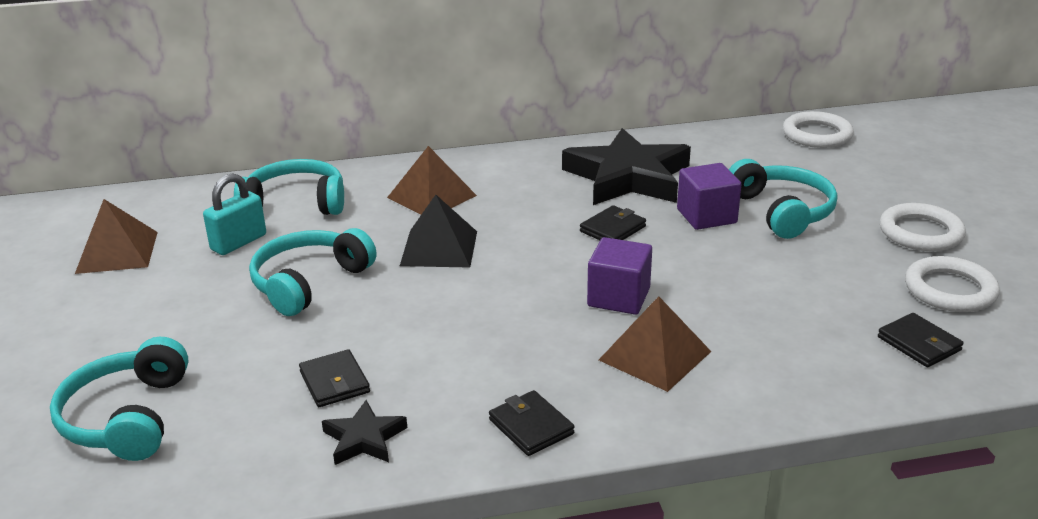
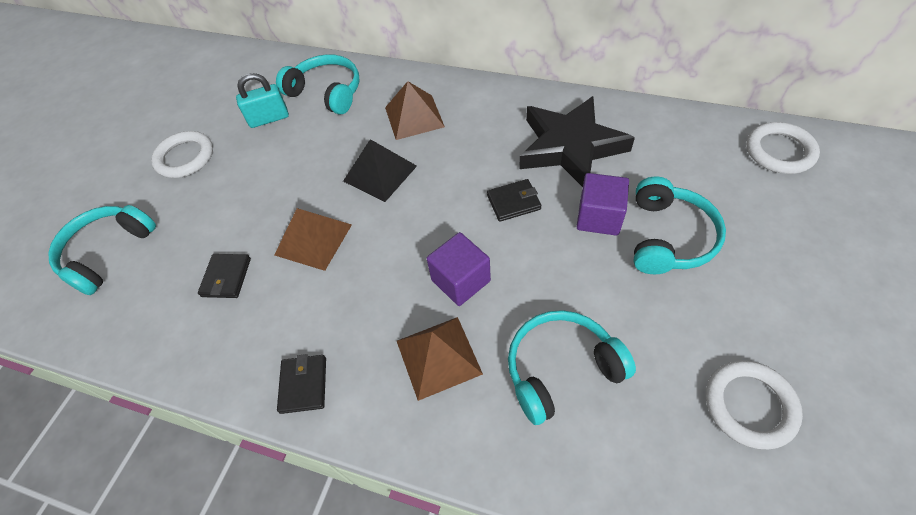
camera: 35 degrees right, 25 degrees up
brown pyramid [75,199,158,274] -> brown pyramid moved to [274,208,352,271]
turquoise headphones [249,228,376,316] -> turquoise headphones moved to [508,310,636,425]
black star [322,400,407,465] -> none
black wallet [878,313,964,367] -> none
white ring [879,203,966,251] -> white ring moved to [151,131,213,178]

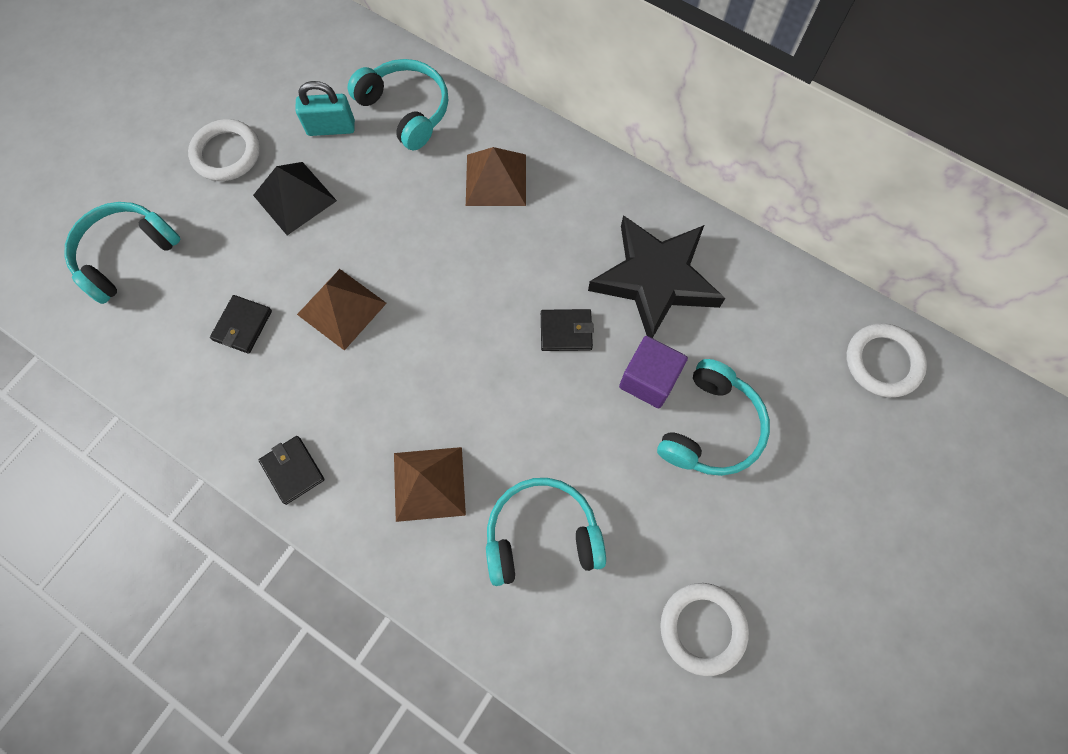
camera: 10 degrees right, 15 degrees up
black wallet [277,354,326,414] -> black wallet turned 45 degrees counterclockwise [259,436,325,505]
black pyramid [343,139,417,202] -> black pyramid moved to [253,162,337,235]
purple cube [427,232,491,306] -> none

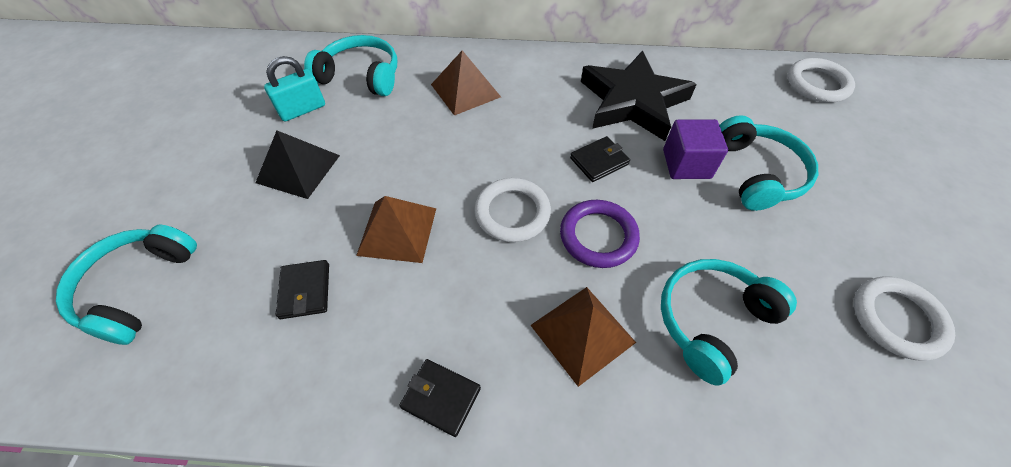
camera: 30 degrees left, 15 degrees down
white ring [188,119,260,181] -> white ring moved to [474,178,551,242]
none -> purple ring [560,200,640,268]

